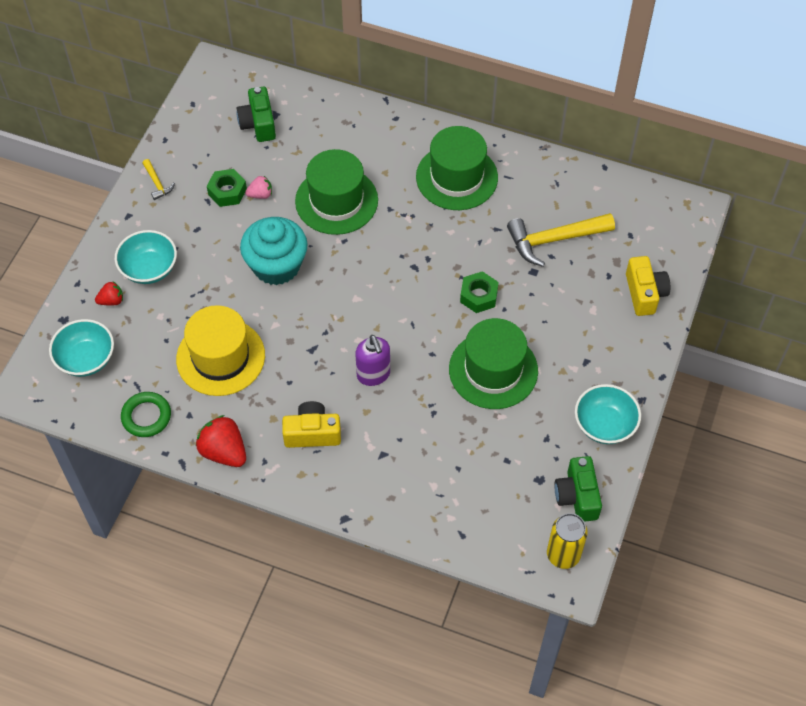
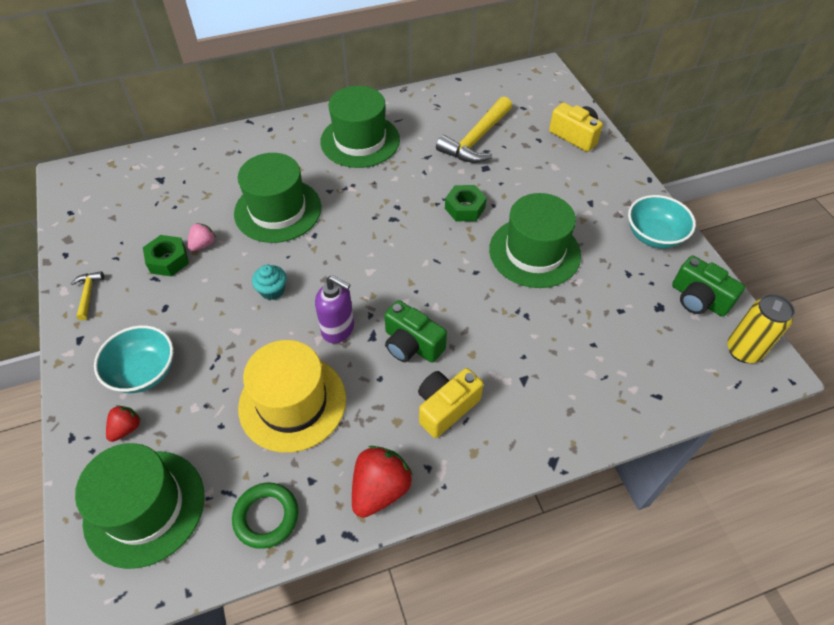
camera: 40 degrees left, 5 degrees down
turquoise bowl [49,319,114,377] -> green hat [75,443,205,569]
yellow hammer [143,159,175,200] -> yellow hammer turned 120 degrees counterclockwise [71,271,104,320]
red strawberry [196,415,246,467] -> red strawberry turned 120 degrees clockwise [352,446,413,518]
green camera [237,87,276,142] -> green camera moved to [384,300,447,363]
turquoise cupcake [240,217,308,285] -> turquoise cupcake [252,265,287,300], size x0.46
purple soap dispenser [355,335,390,386] -> purple soap dispenser moved to [315,275,354,343]

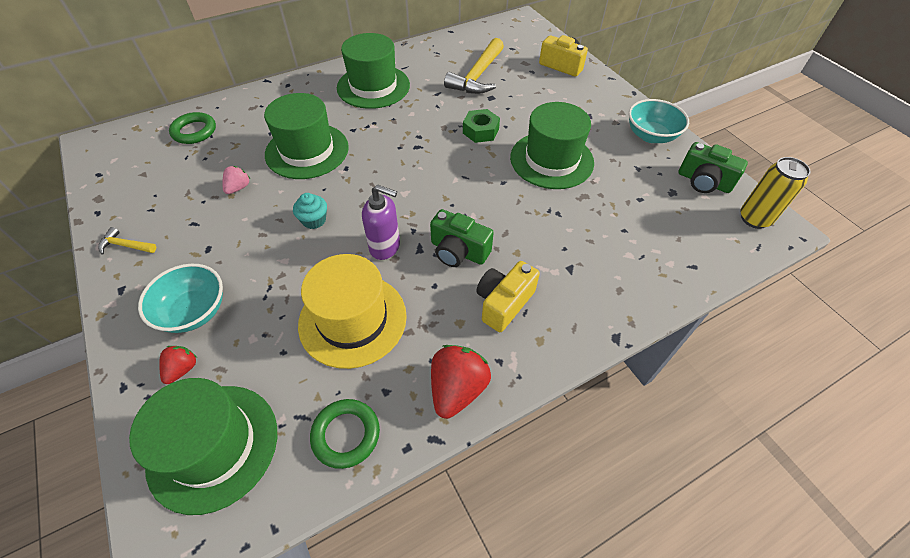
camera: 10 degrees left, 0 degrees up
yellow hammer [71,271,104,320] -> yellow hammer turned 60 degrees counterclockwise [98,227,156,255]
green nut [143,235,189,277] -> none
none -> green ring [169,112,216,144]

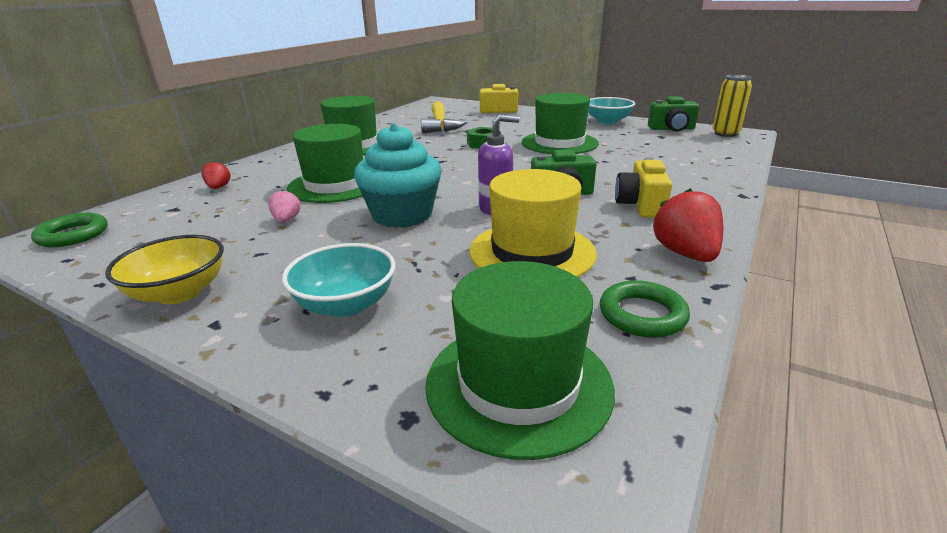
camera: 30 degrees left, 25 degrees down
yellow hammer [98,227,156,255] -> yellow bowl [105,235,224,304]
red strawberry [159,346,197,384] -> red strawberry moved to [201,161,231,189]
green ring [169,112,216,144] -> green ring moved to [31,213,108,247]
turquoise cupcake [293,193,327,229] -> turquoise cupcake [354,123,442,228], size x2.18

